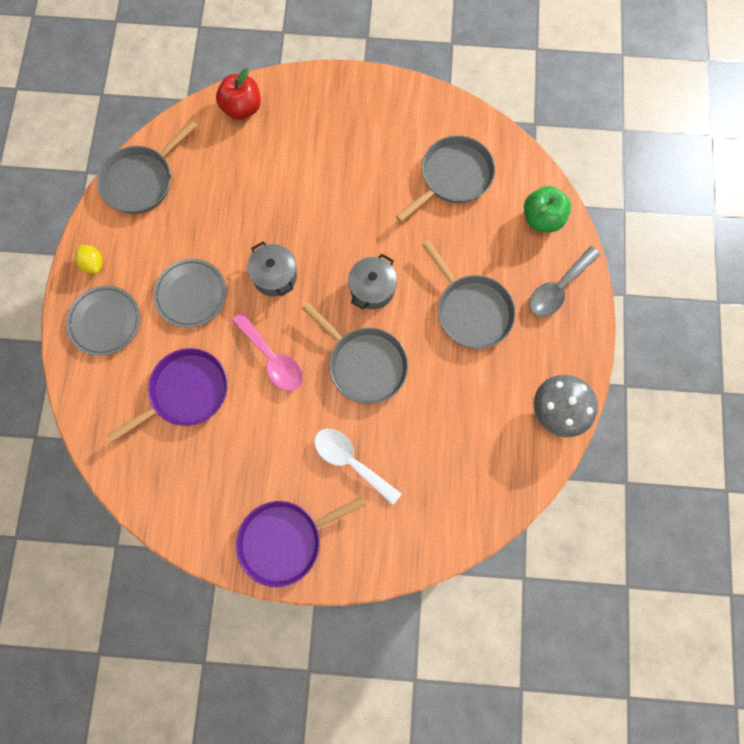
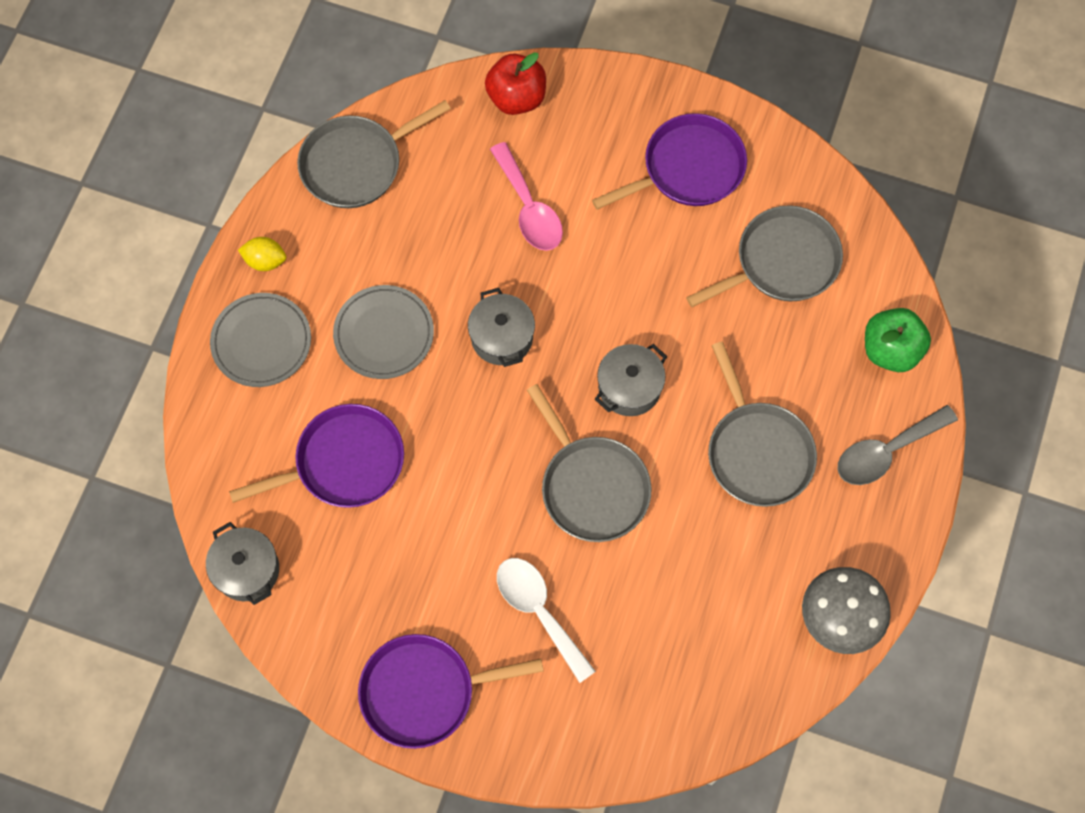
camera: 15 degrees right, 5 degrees down
yellow lemon [75,245,103,274] -> yellow lemon turned 60 degrees counterclockwise [238,237,286,271]
pink spoon [232,312,303,391] -> pink spoon moved to [490,142,563,251]
none -> grey pot [206,522,279,605]
none -> purple pan [592,113,747,210]

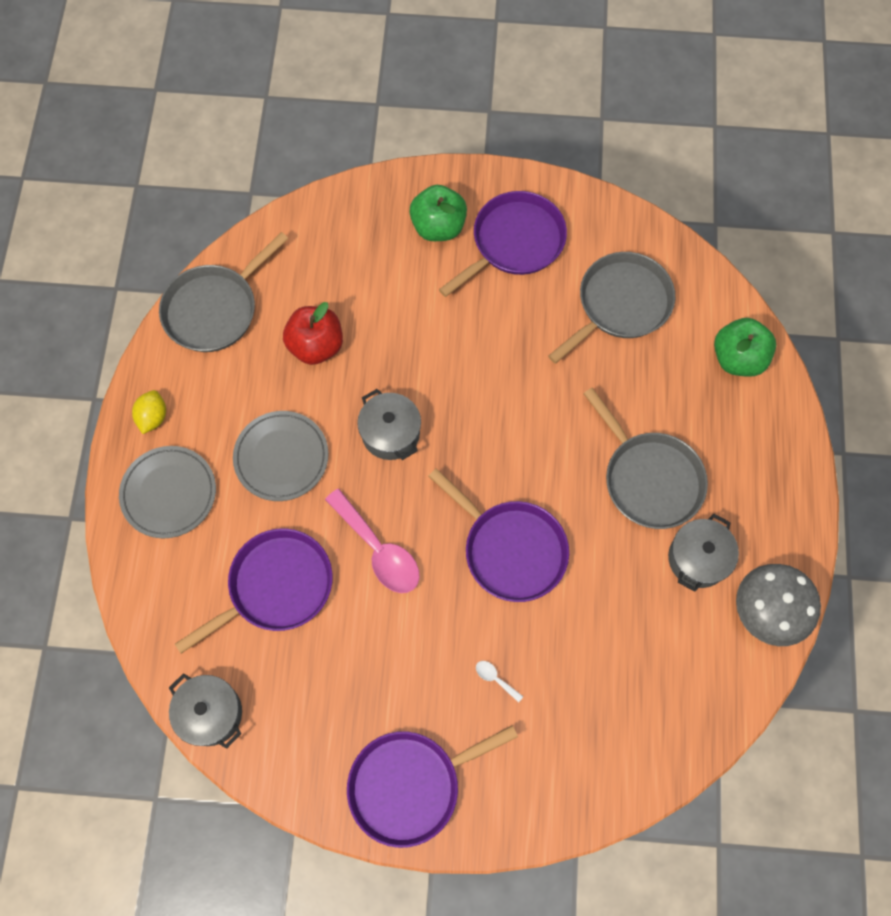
camera: 15 degrees left, 0 degrees up
yellow lemon [238,237,286,271] -> yellow lemon turned 75 degrees counterclockwise [132,390,166,434]
red apple [485,52,546,115] -> red apple moved to [283,302,343,365]
pink spoon [490,142,563,251] -> pink spoon moved to [325,489,420,593]
white spoon [497,558,596,683] -> white spoon [476,661,523,703], size x0.41
grey pan [527,384,652,542] -> purple pan [428,468,569,602]
grey pot [595,344,667,416] -> grey pot moved to [668,514,739,592]
grey spoon [838,405,958,485] -> none
none -> green apple [409,185,467,241]

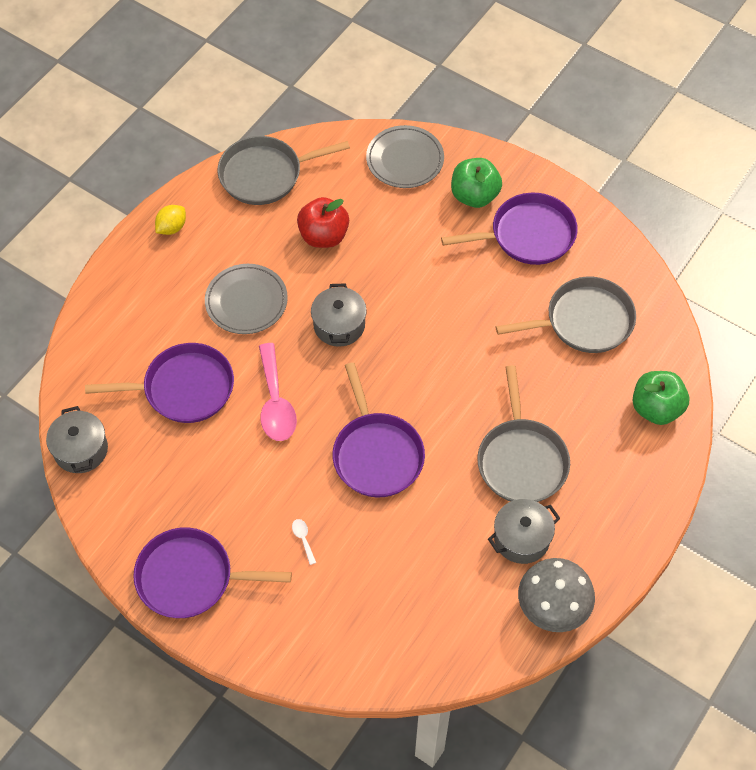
camera: 30 degrees right, 10 degrees down
grey plate [119,446,216,538] -> grey plate moved to [366,125,444,188]

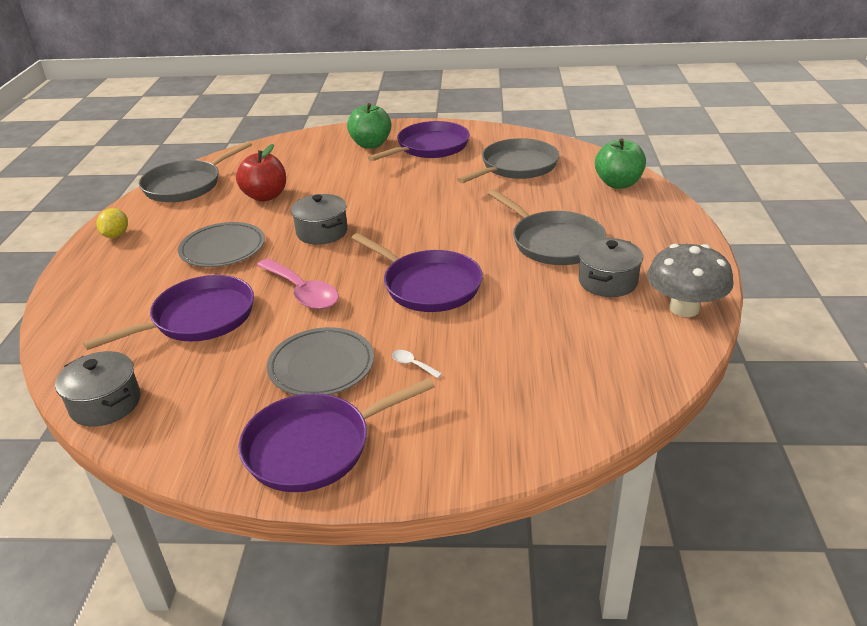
camera: 30 degrees left, 25 degrees down
grey plate [366,125,444,188] -> grey plate moved to [267,327,374,395]

